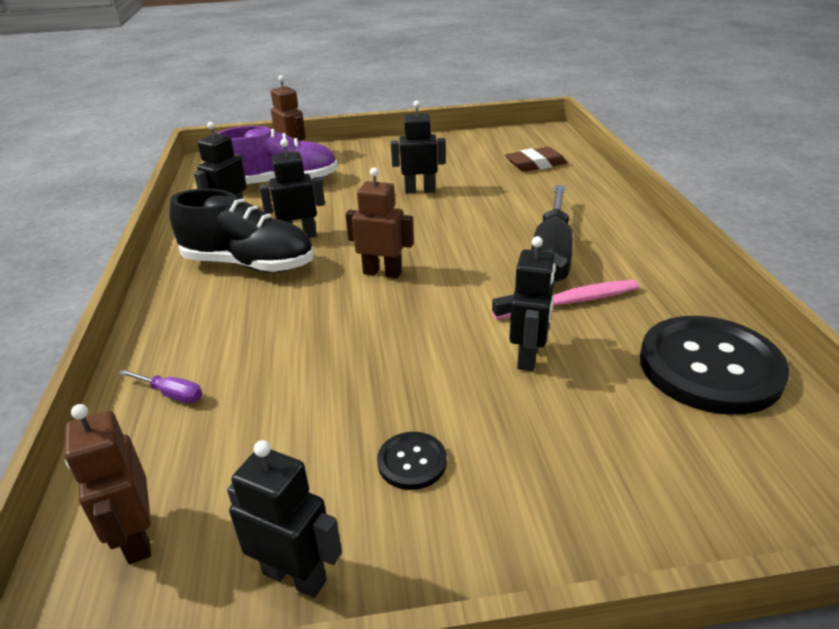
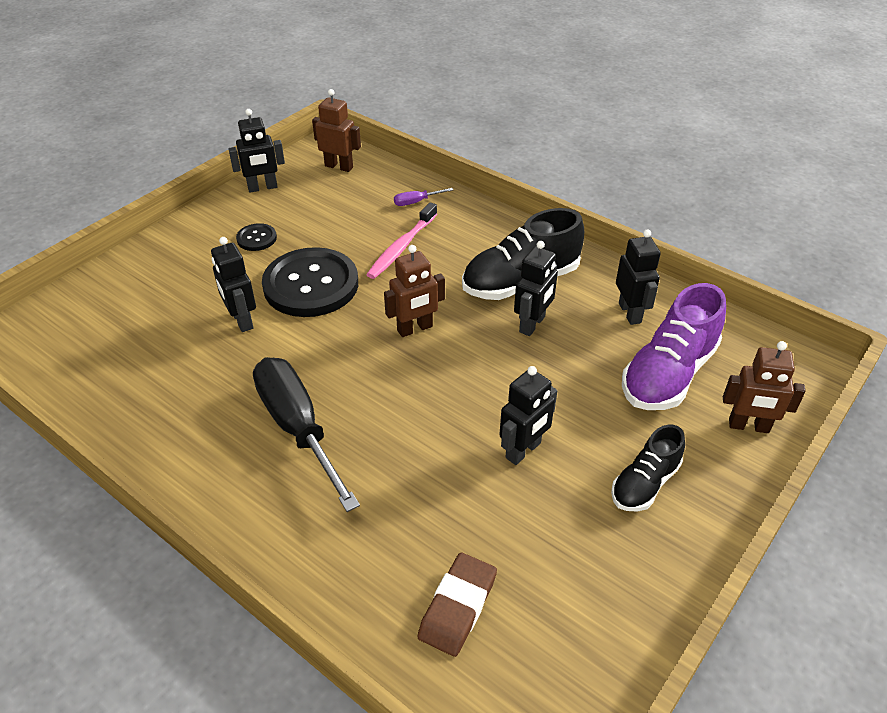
camera: 135 degrees right, 10 degrees up
pink toothbrush [492,280,639,320] -> pink toothbrush moved to [366,202,437,279]
black button [640,316,789,415] -> black button moved to [262,247,358,317]
none -> black shoe [611,424,685,512]

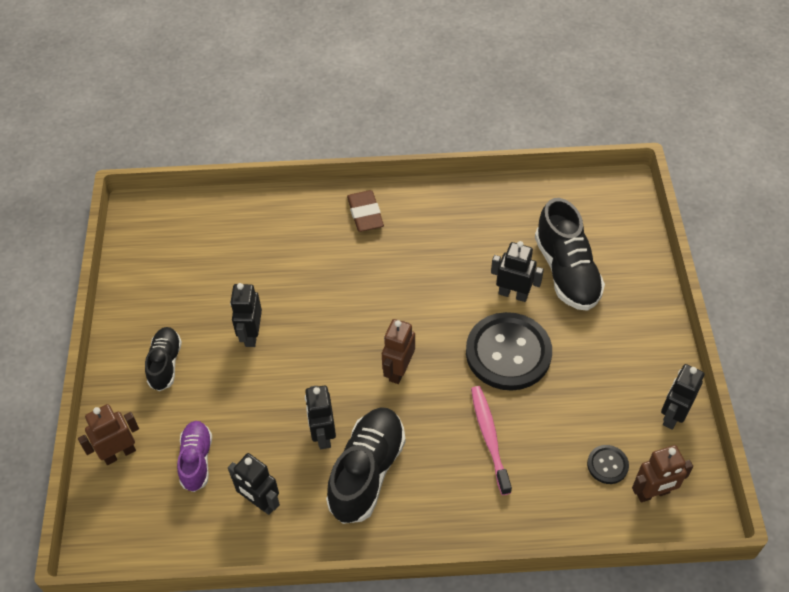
camera: 140 degrees right, 10 degrees up
black button [236,223,277,251] -> black button moved to [587,445,629,484]
black screwdriver [253,357,360,512] -> none
purple screwdriver [394,188,453,206] -> none
brown eraser [417,553,497,657] -> brown eraser moved to [347,190,384,232]
purple shoe [622,283,726,410] -> purple shoe [177,421,212,492], size x0.60
none -> black shoe [535,198,605,311]

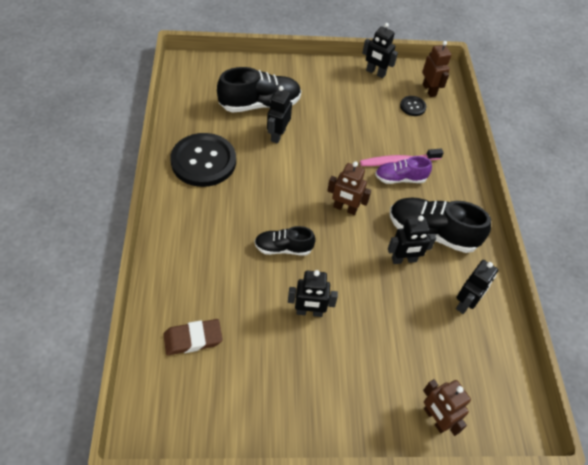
camera: 95 degrees left, 0 degrees up
black shoe [145,327,182,391] -> black shoe moved to [255,226,316,255]
purple shoe [177,421,212,492] -> purple shoe moved to [375,156,432,184]
brown eraser [347,190,384,232] -> brown eraser moved to [163,319,223,355]
black button [466,312,552,391] -> black button moved to [170,133,236,187]

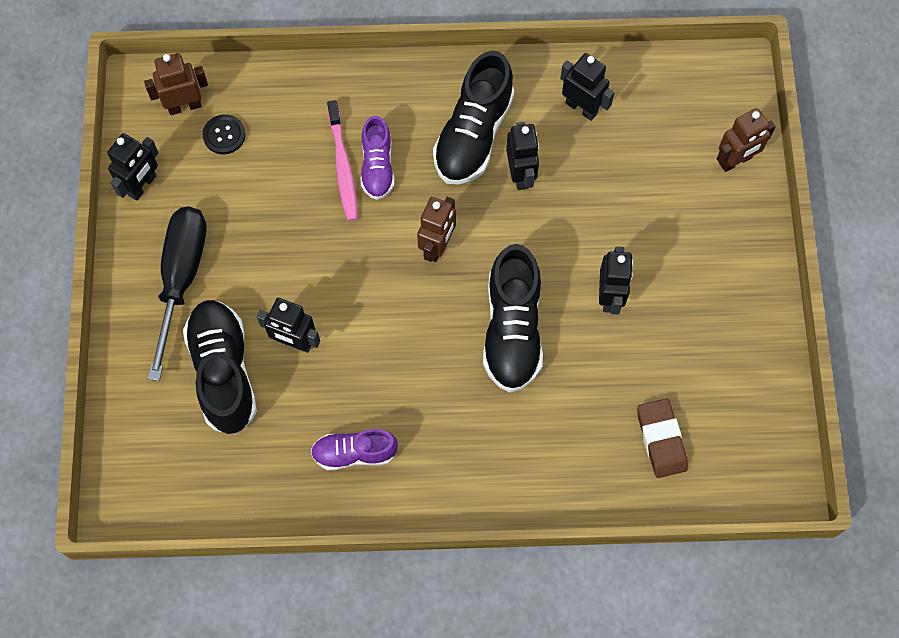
camera: 85 degrees left, 15 degrees up
black button [170,133,236,187] -> purple shoe [311,429,398,470]
black shoe [255,226,316,255] -> black shoe [483,244,543,392], size x1.67
none -> black screwdriver [147,207,206,381]

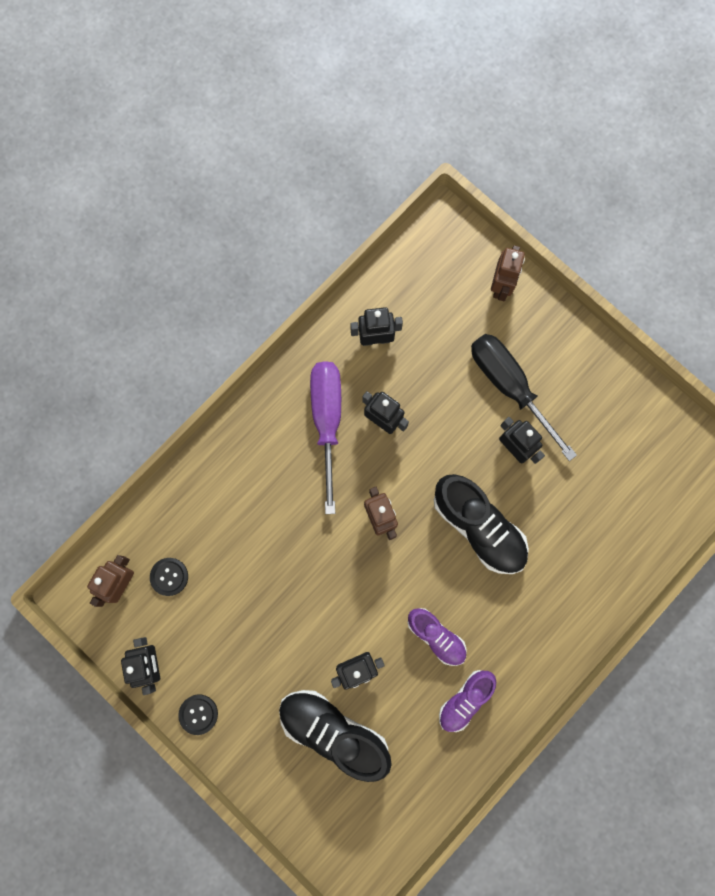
camera: 45 degrees left, 10 degrees up
black screwdriver [147,207,206,381] -> black screwdriver moved to [471,334,577,461]
pink toothbrush [327,100,358,221] -> none
purple shoe [361,116,395,200] -> purple shoe moved to [408,608,467,666]
black shoe [433,51,515,185] -> purple screwdriver [310,361,341,514]
brown eraser [637,399,688,478] -> none
none -> black button [178,694,218,735]

